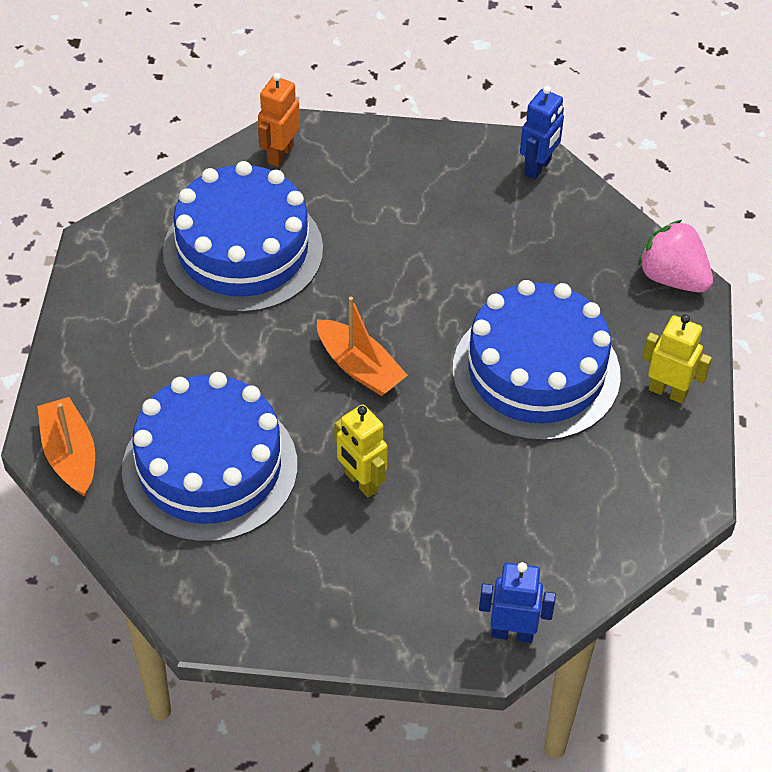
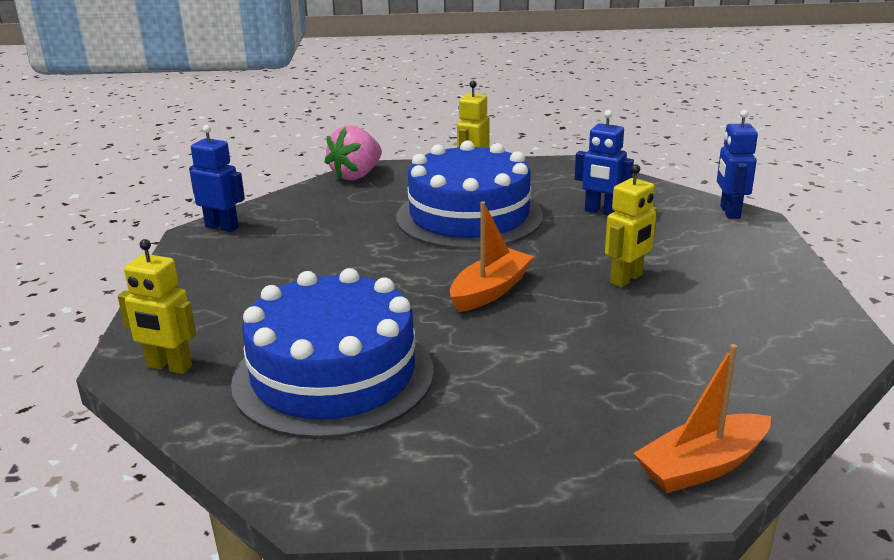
camera: 95 degrees left, 25 degrees down
blue cake [122,372,297,543] -> none
orange robot [258,73,300,167] -> yellow robot [118,239,196,374]
none -> blue robot [575,110,634,215]

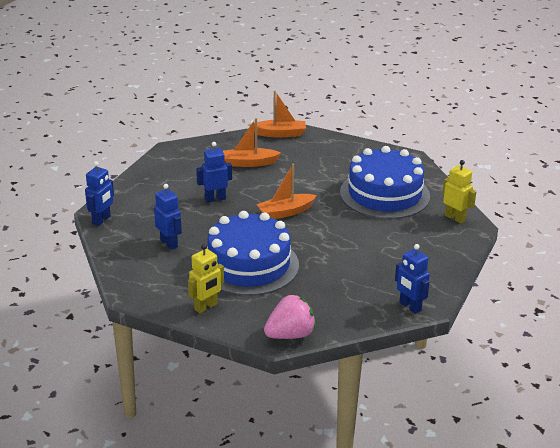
camera: 155 degrees left, 5 degrees up
yellow robot [605,164,657,287] -> blue robot [196,142,232,203]
none -> orange boat [223,118,281,167]

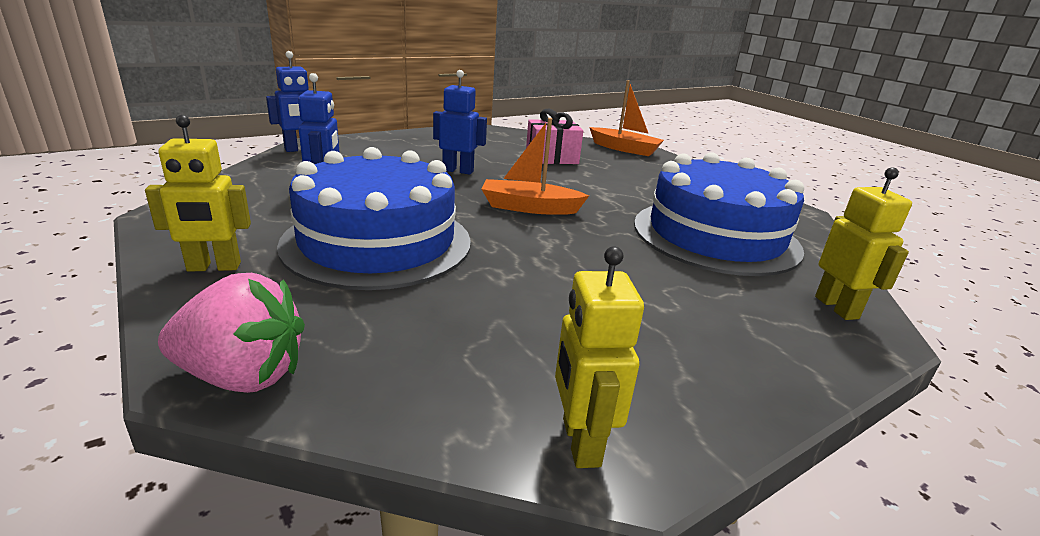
camera: 30 degrees right, 5 degrees down
orange boat [223,118,281,167] -> pink gift [526,109,583,164]
blue robot [395,244,430,314] -> yellow robot [555,246,644,468]

